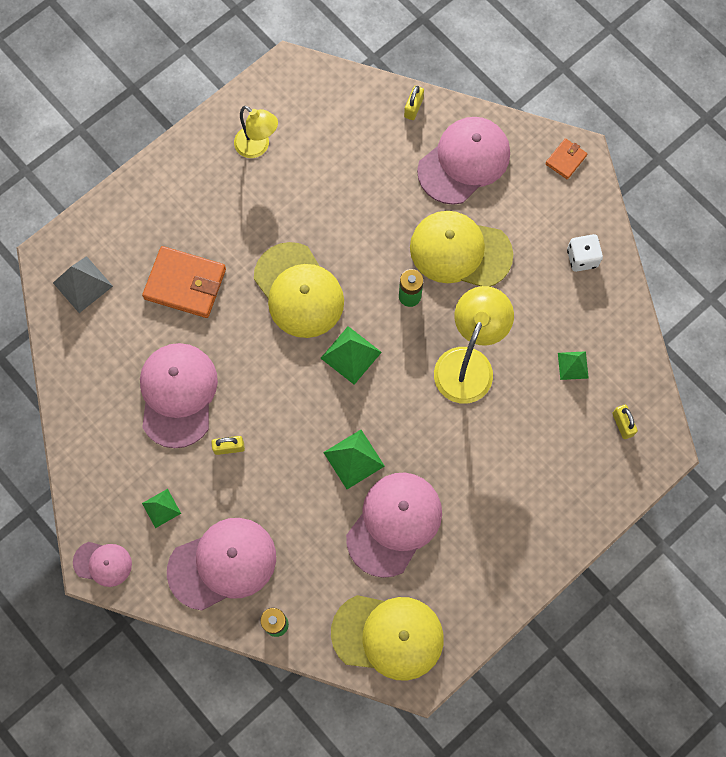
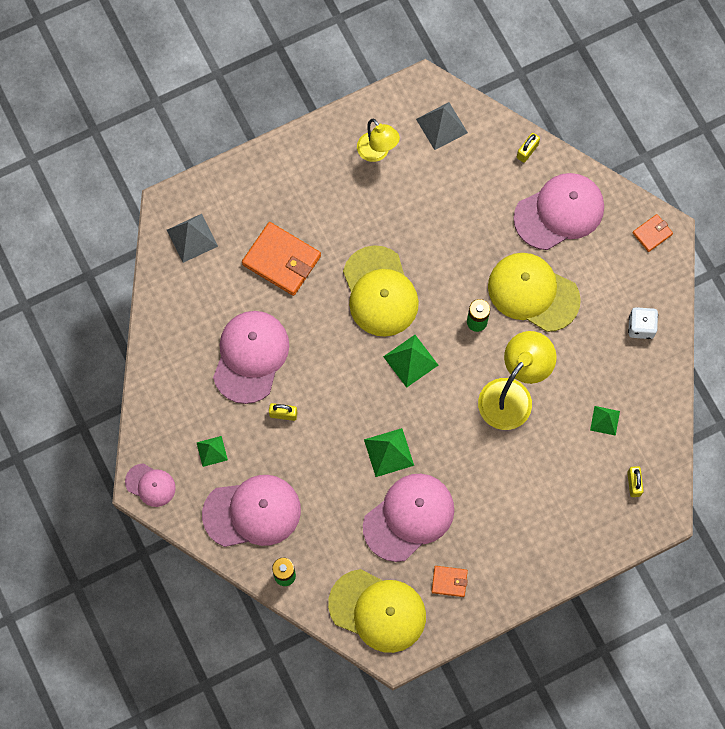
camera: 15 degrees right, 0 degrees up
none -> grey pyramid [416,102,468,150]
none -> orange wallet [432,566,468,597]

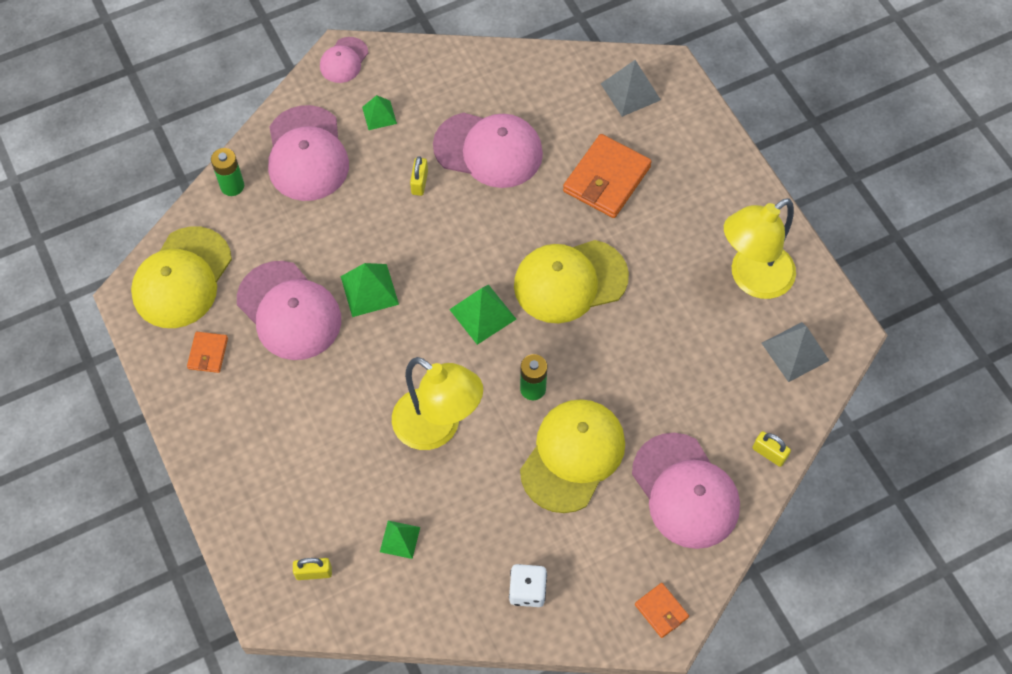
camera: 90 degrees right, 10 degrees down
yellow lamp [357,119,400,162] -> yellow lamp [724,198,796,299], size x1.60

